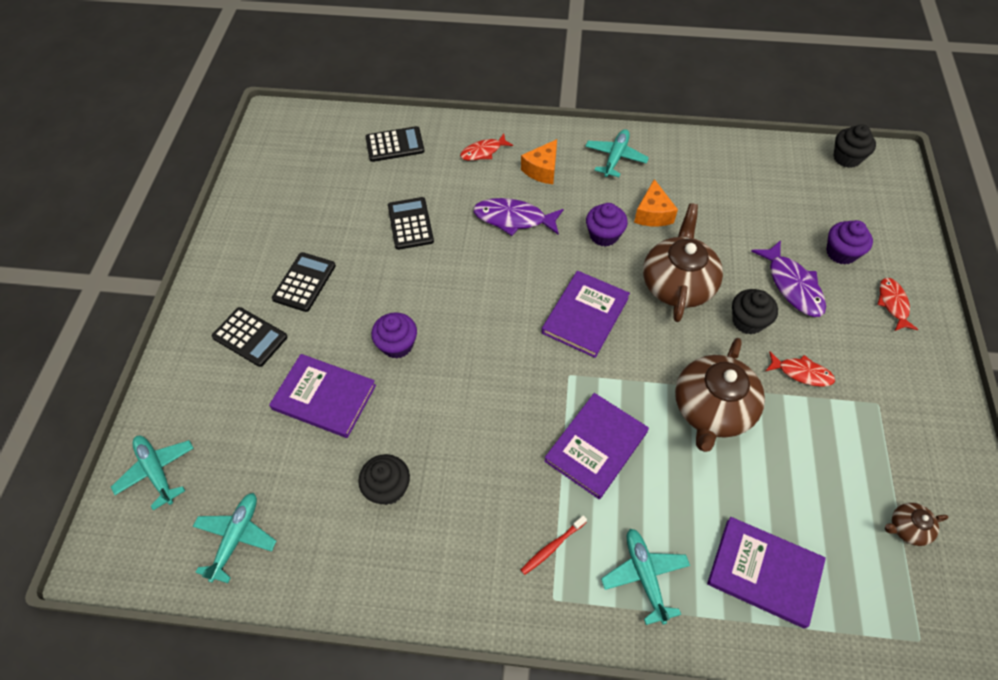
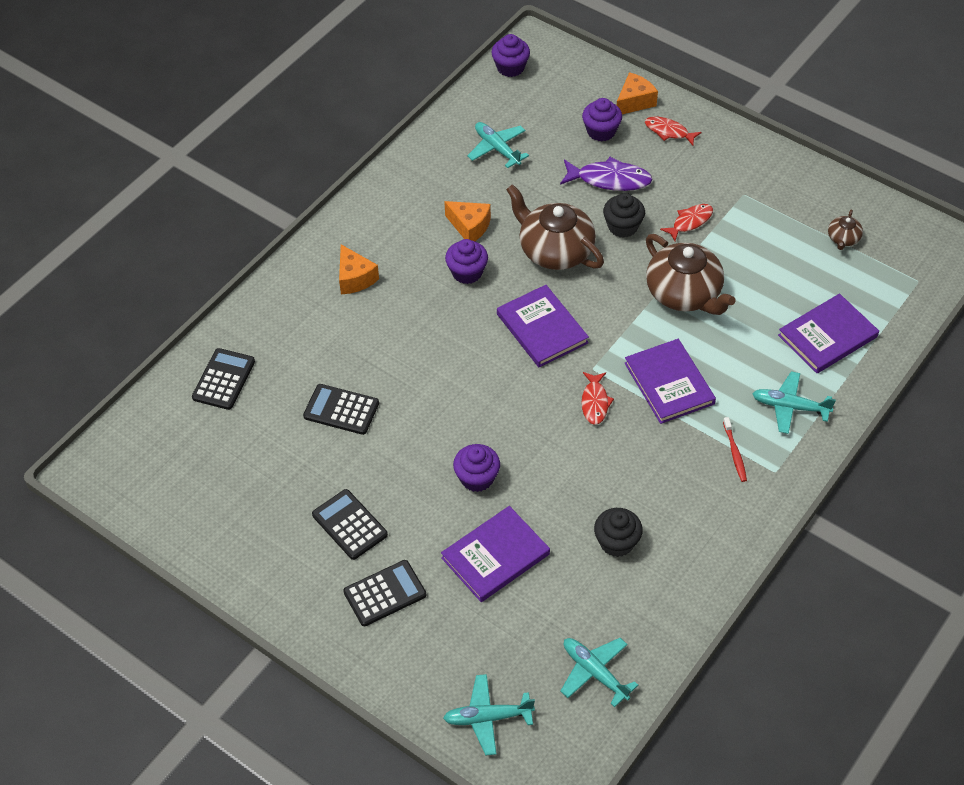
camera: 60 degrees left, 5 degrees down
red fish [460,134,513,161] -> red fish moved to [581,372,614,425]
purple fish [473,198,563,236] -> none
turquoise plane [585,129,649,177] -> turquoise plane moved to [467,122,529,168]
black cupcake [833,124,876,168] -> purple cupcake [491,34,530,77]
none -> orange cheese [617,72,658,114]

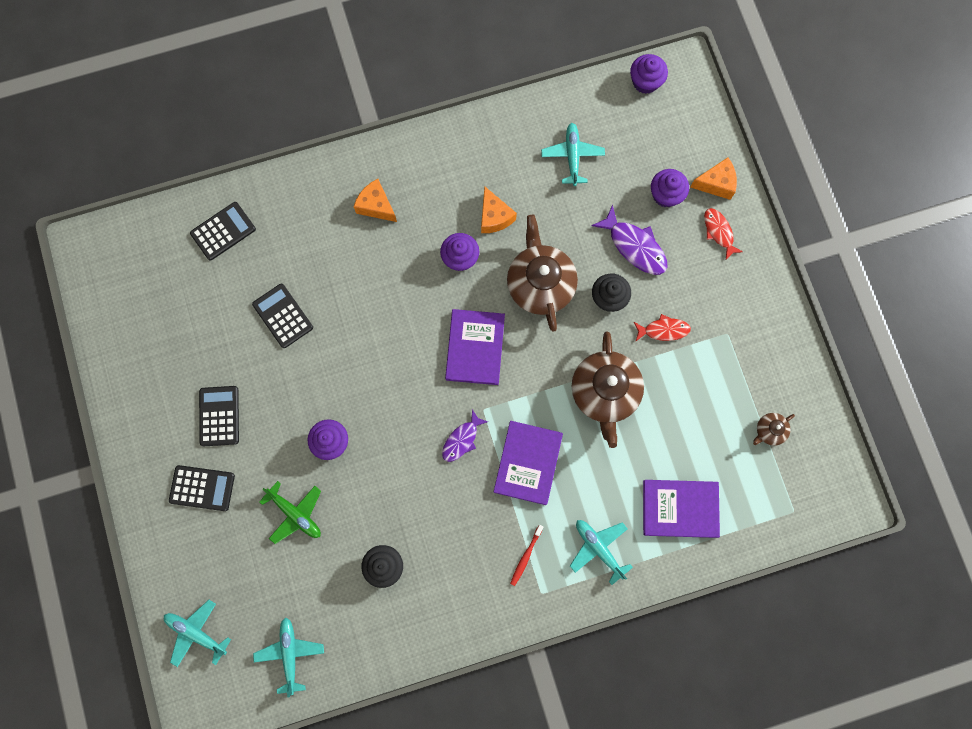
camera: 35 degrees right, 25 degrees up
orange cheese [339,244,379,294] -> orange cheese turned 120 degrees clockwise [354,179,397,222]
purple book [441,506,550,602] -> green plane [259,481,321,544]
red fish [581,372,614,425] -> purple fish [442,409,488,462]

